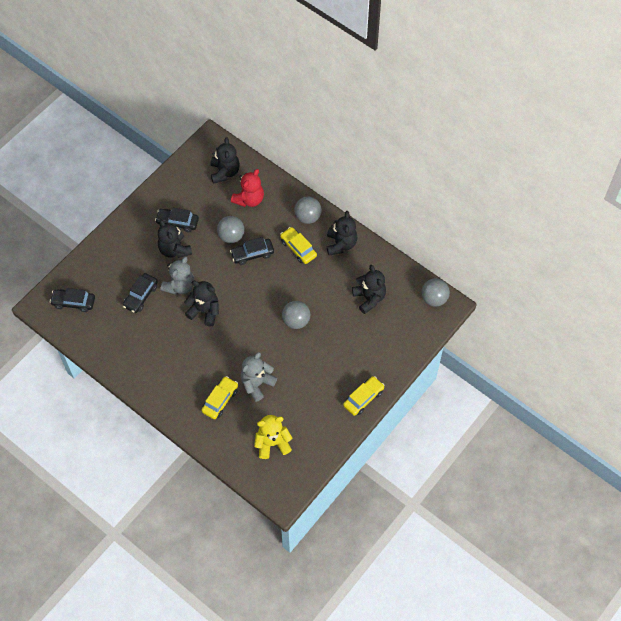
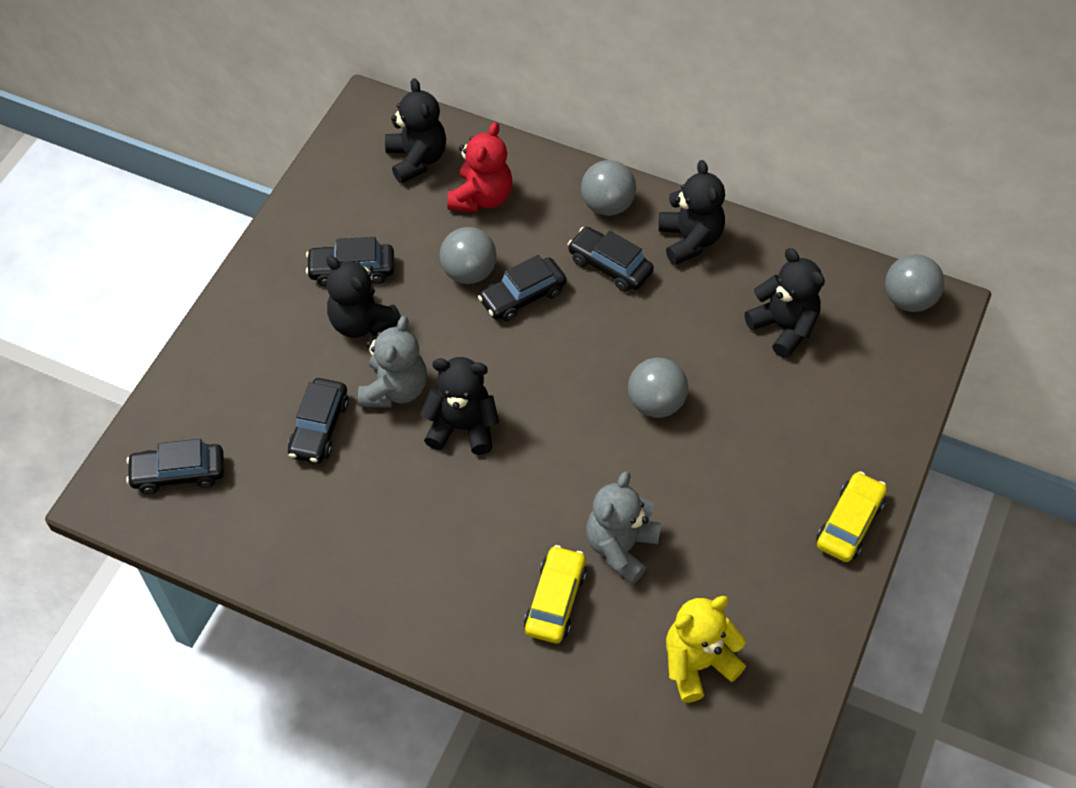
camera: 15 degrees left, 5 degrees down
yellow car [280,227,317,264] -> black car [568,227,654,292]

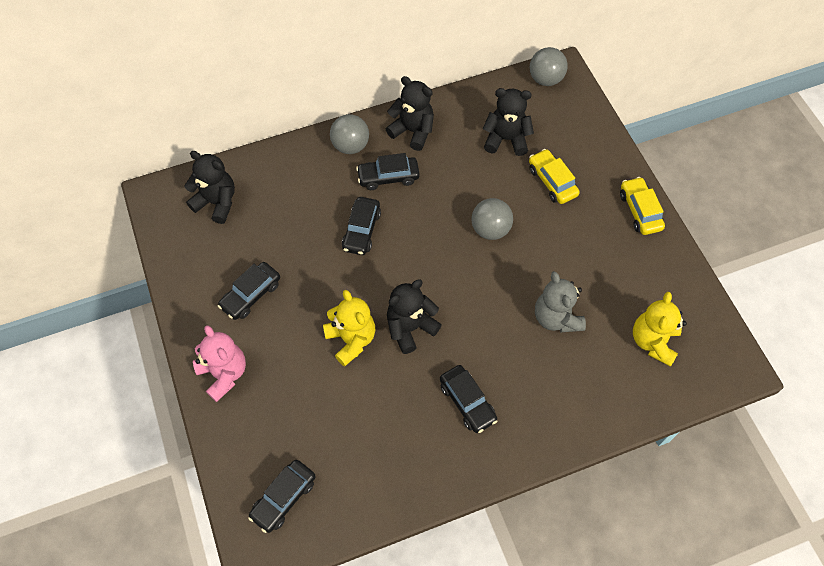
camera: 45 degrees left, 5 degrees up
black car [288,378,349,464] -> black car moved to [440,365,497,433]
black teddy bear [326,255,401,338] -> none
grey teddy bear [358,316,427,408] -> yellow teddy bear [323,290,375,367]
grey ball [440,227,497,284] -> none
red teddy bear [447,122,512,212] -> none
yellow car [524,545,587,643] -> yellow car moved to [529,149,580,204]
none -> pink teddy bear [193,325,246,402]

